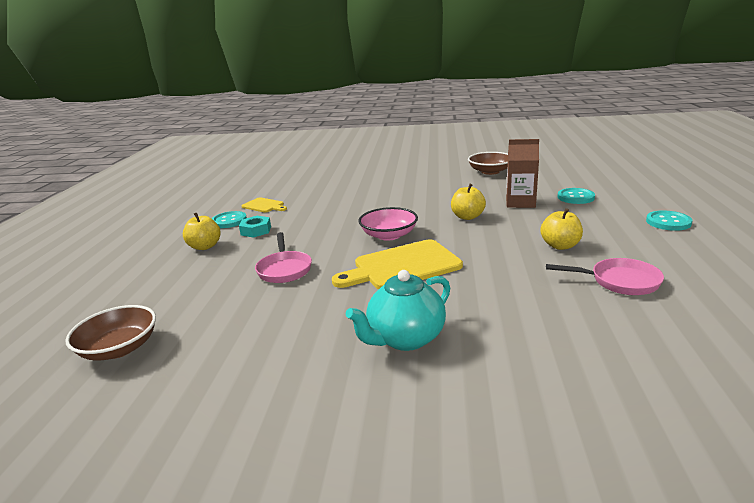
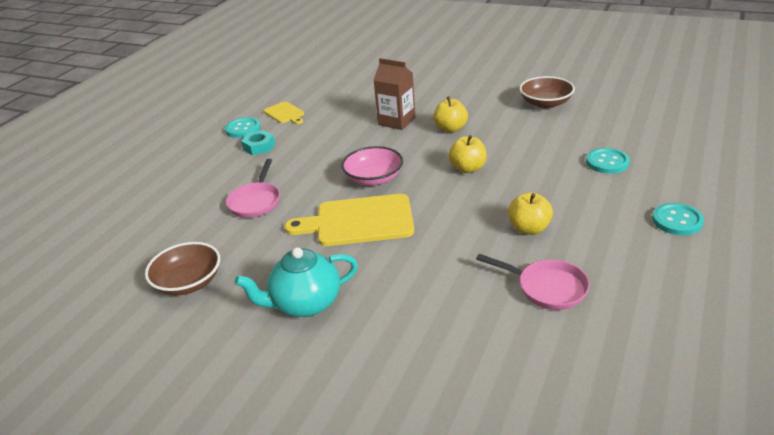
camera: 20 degrees right, 10 degrees up
brown bowl [65,305,156,361] -> brown bowl moved to [145,242,220,295]
yellow apple [183,212,221,250] -> yellow apple moved to [433,96,468,133]
brown carton [506,139,539,208] -> brown carton moved to [374,58,415,130]

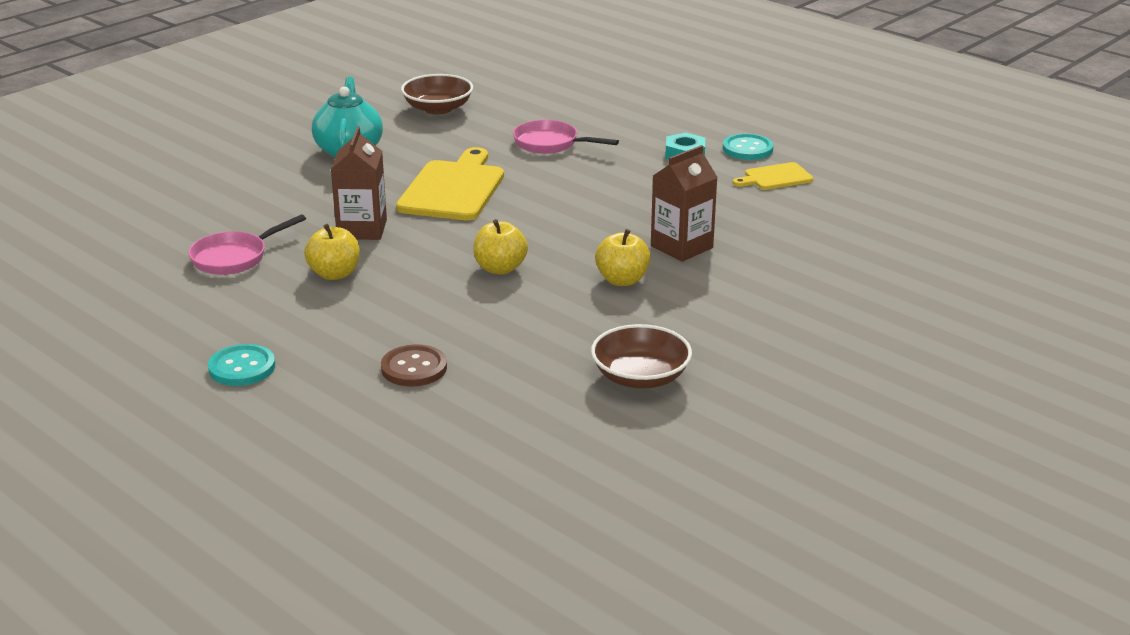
camera: 105 degrees right, 5 degrees down
pink bowl [341,146,403,185] -> none
turquoise button [586,148,630,174] -> brown button [381,344,447,387]
none -> brown carton [331,126,387,240]

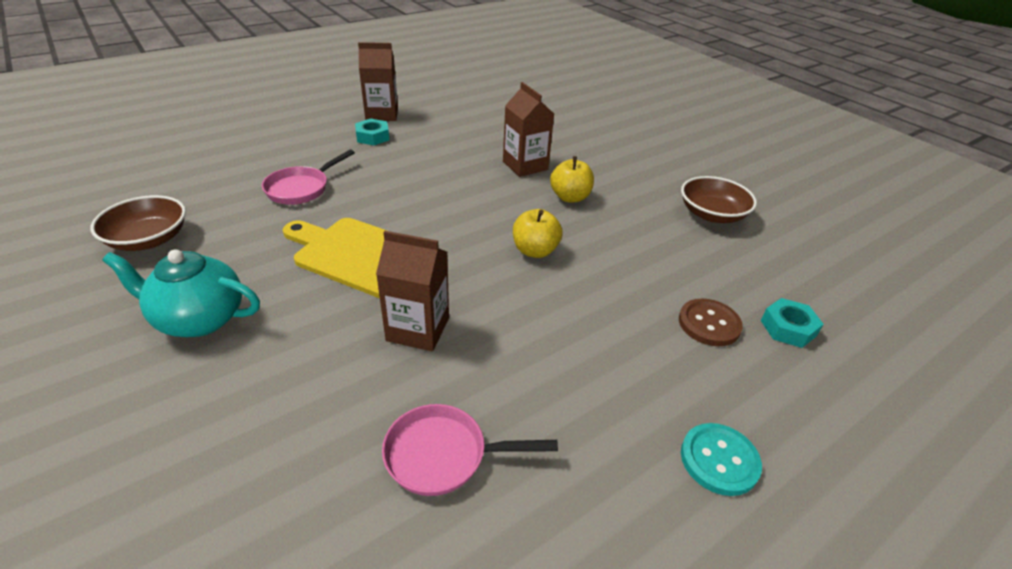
camera: 80 degrees left, 10 degrees up
pink pan [188,214,306,275] -> pink pan turned 120 degrees clockwise [382,404,558,496]
yellow apple [304,224,360,280] -> none
turquoise button [723,134,773,160] -> brown carton [358,42,398,121]
yellow cutting board [733,162,813,190] -> none
none -> turquoise nut [761,298,824,348]

